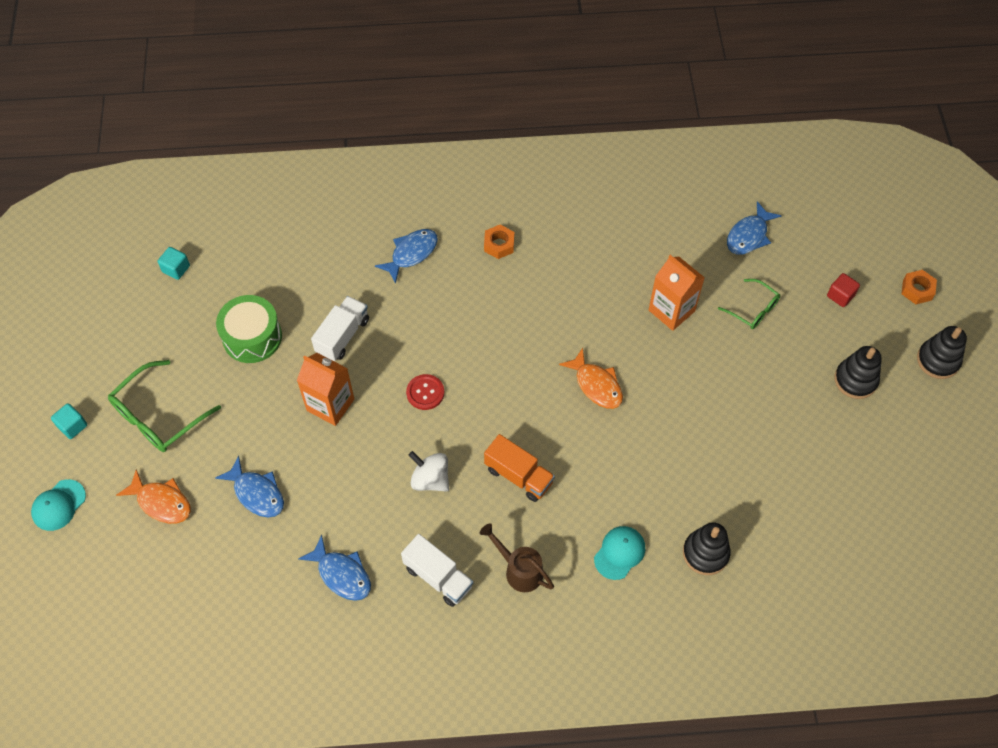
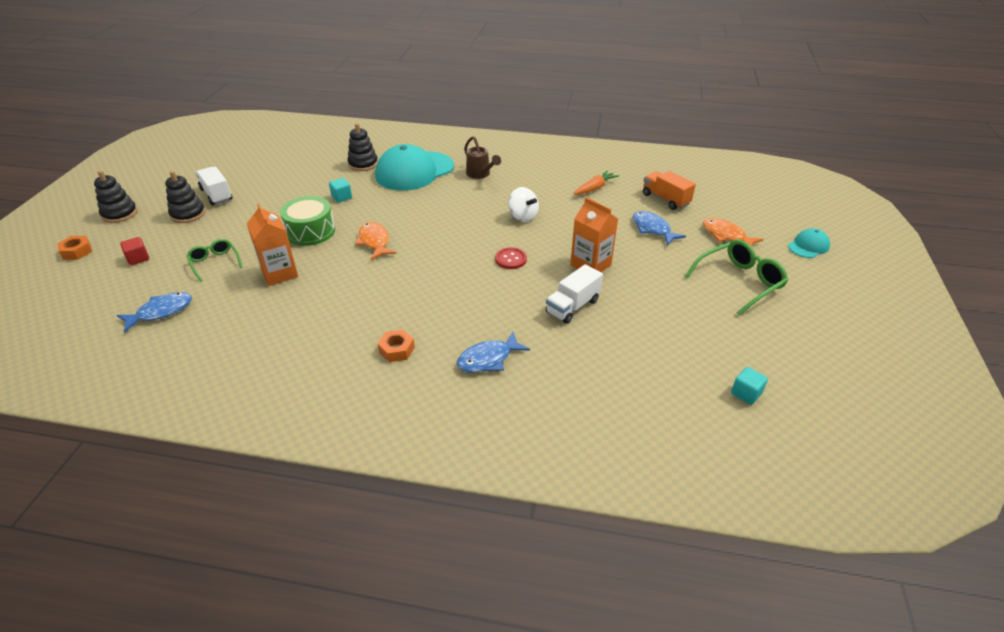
camera: 165 degrees left, 20 degrees down
turquoise cube [51,404,87,439] -> turquoise cube moved to [329,178,352,202]
green drum [216,295,282,363] -> green drum moved to [280,196,335,246]
blue fish [298,535,371,601] -> orange carrot [573,170,619,195]
white truck [401,534,473,607] -> white truck moved to [196,166,233,205]
orange truck [484,434,555,502] -> orange truck moved to [643,171,696,210]
turquoise cap [594,526,645,580] -> turquoise cap [375,144,454,191], size x2.15

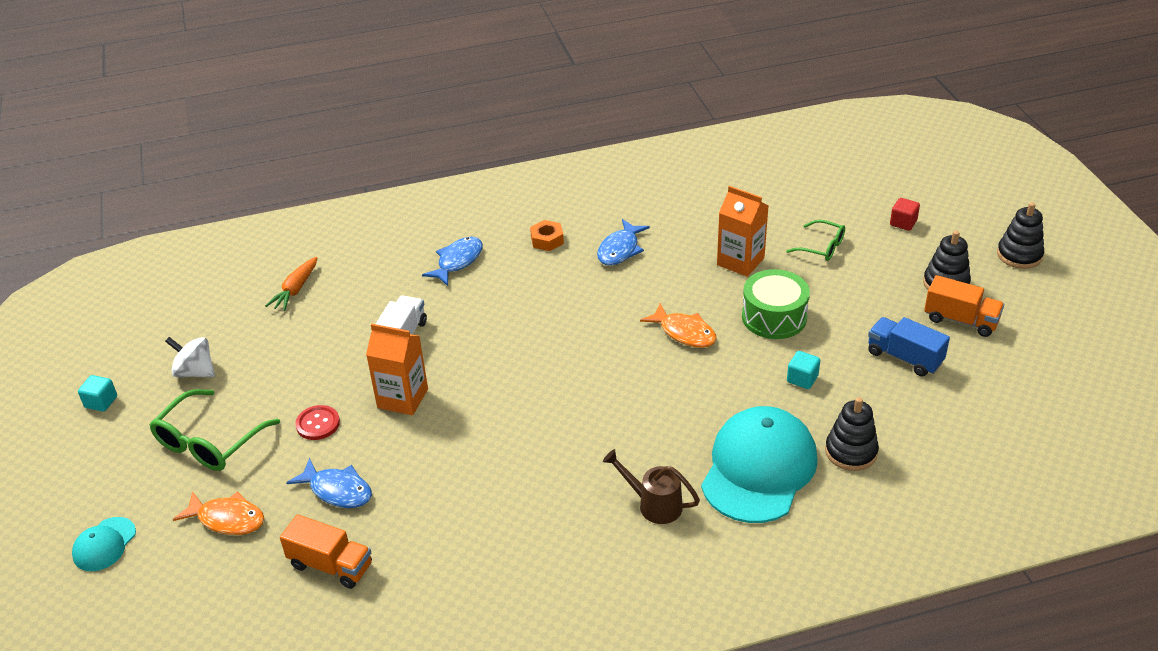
camera: 155 degrees right, 0 degrees up
orange nut [57,236,92,260] -> none
blue fish [117,292,192,333] -> blue fish moved to [597,219,650,266]
white truck [196,166,233,205] -> orange truck [924,275,1004,337]
red button [495,247,527,269] -> red button moved to [295,405,340,440]
white spinning top [508,187,539,222] -> white spinning top moved to [165,337,215,377]
orange carrot [573,170,619,195] -> orange carrot moved to [265,257,318,311]
turquoise cube [731,367,768,405] -> turquoise cube moved to [78,375,117,412]
none -> blue truck [868,317,950,376]

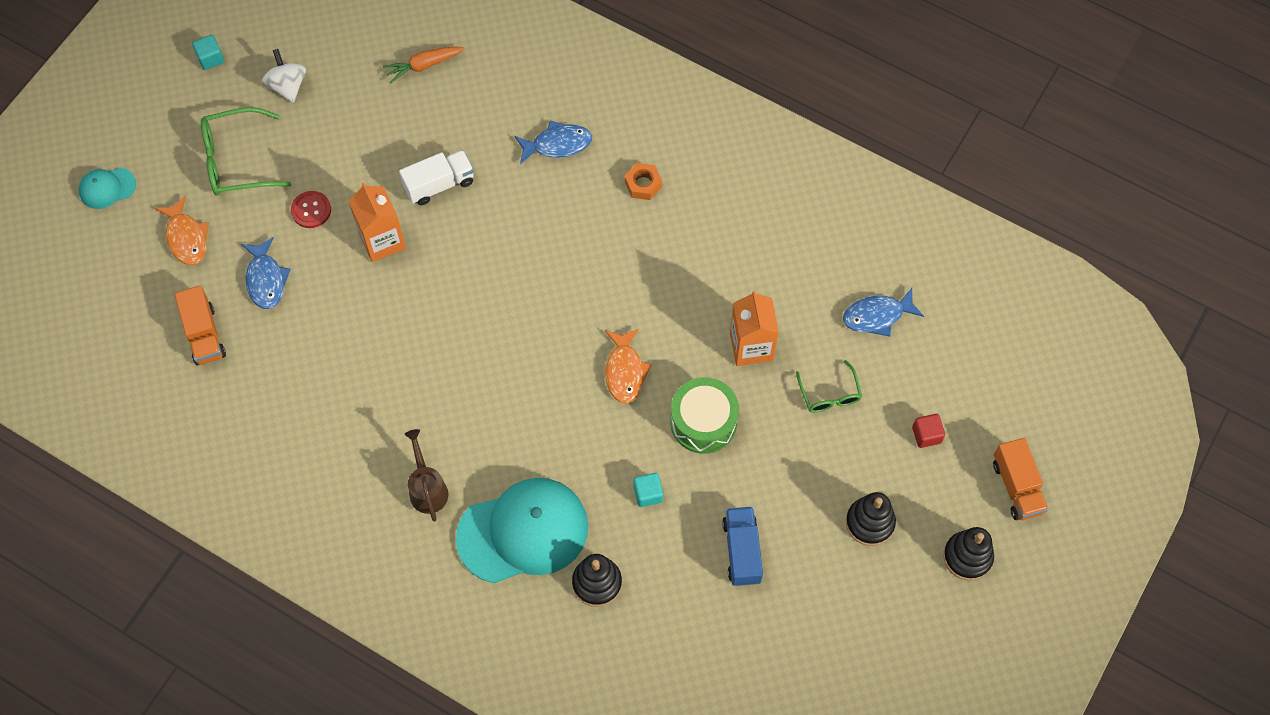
camera: 45 degrees right, 25 degrees up
blue fish [597,219,650,266] -> blue fish moved to [843,288,924,337]
orange truck [924,275,1004,337] -> orange truck moved to [993,438,1048,520]

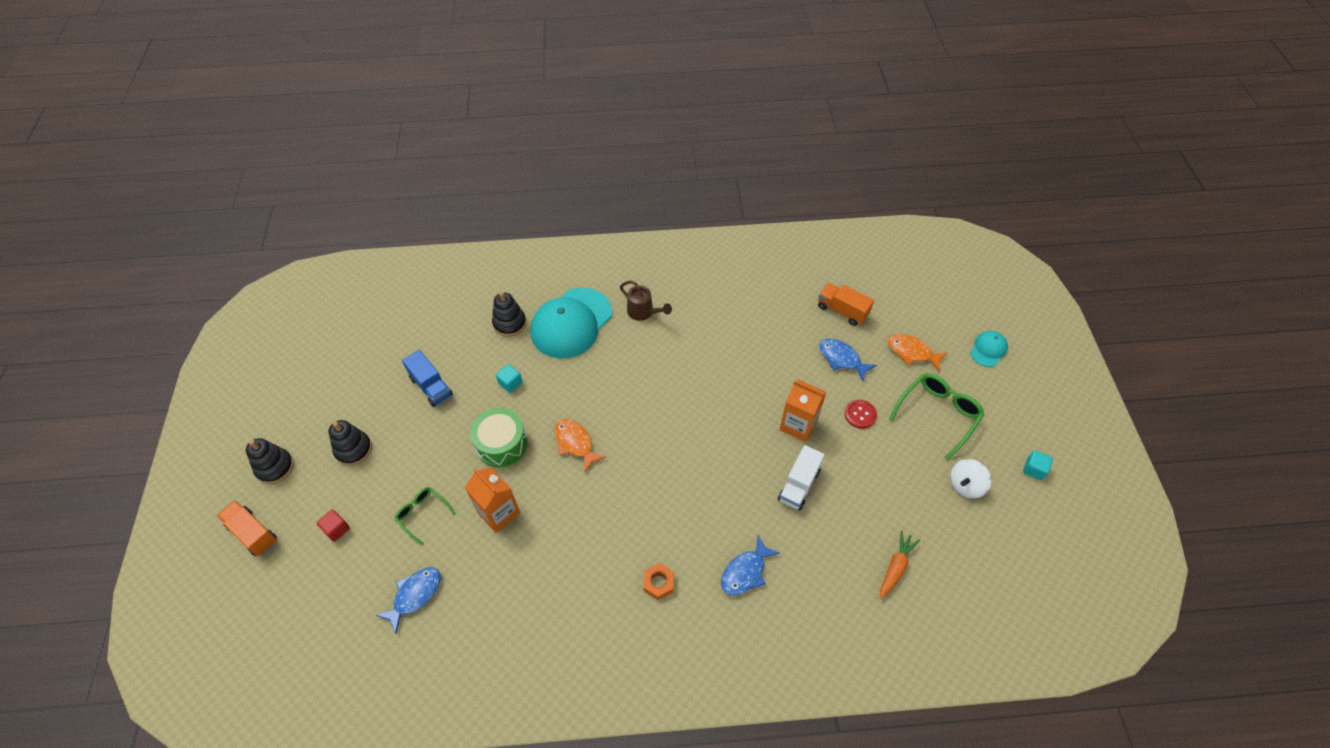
camera: 145 degrees right, 10 degrees down
white spinning top [262,49,306,103] -> white spinning top turned 105 degrees clockwise [950,459,991,499]

